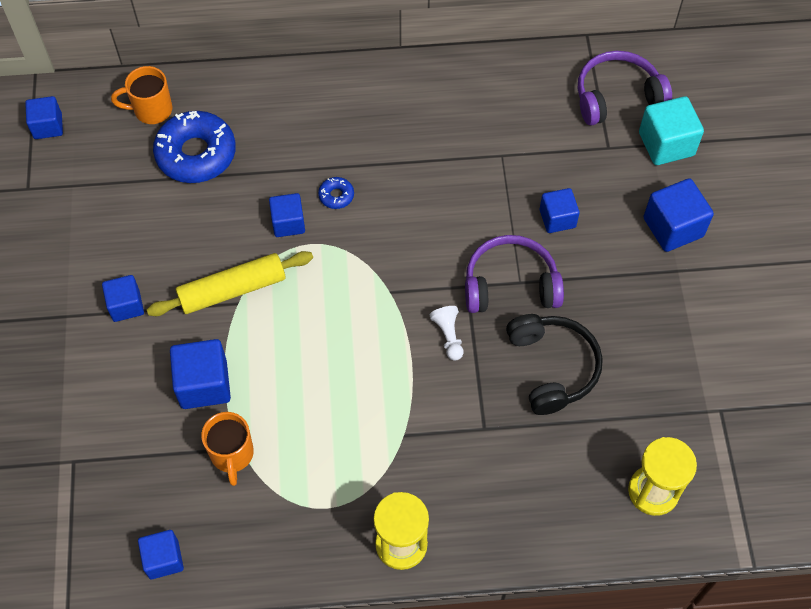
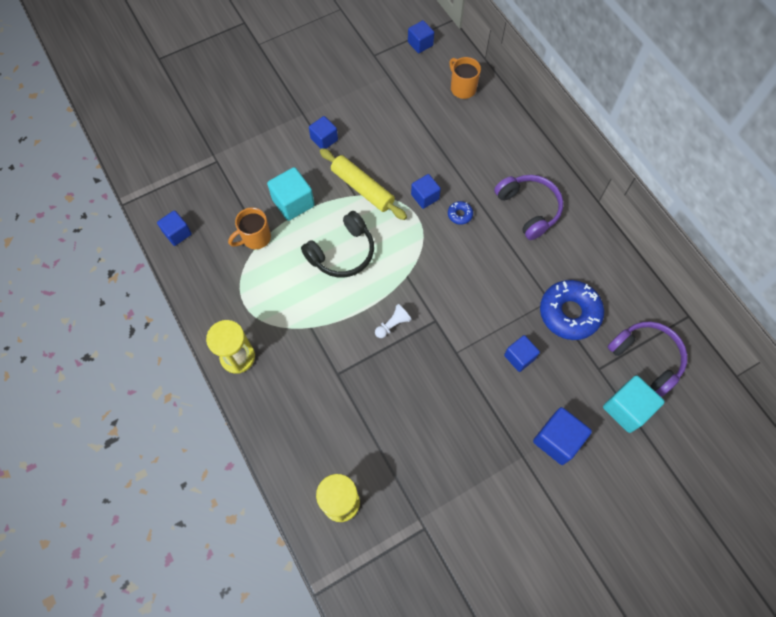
camera: 65 degrees right, 5 degrees up
blue donut [153,111,236,183] -> blue donut moved to [540,280,604,340]
blue cube [170,339,231,409] -> turquoise cube [267,167,315,221]
purple headphones [465,235,564,313] -> purple headphones moved to [494,175,563,240]
black headphones [506,314,603,415] -> black headphones moved to [301,211,374,278]

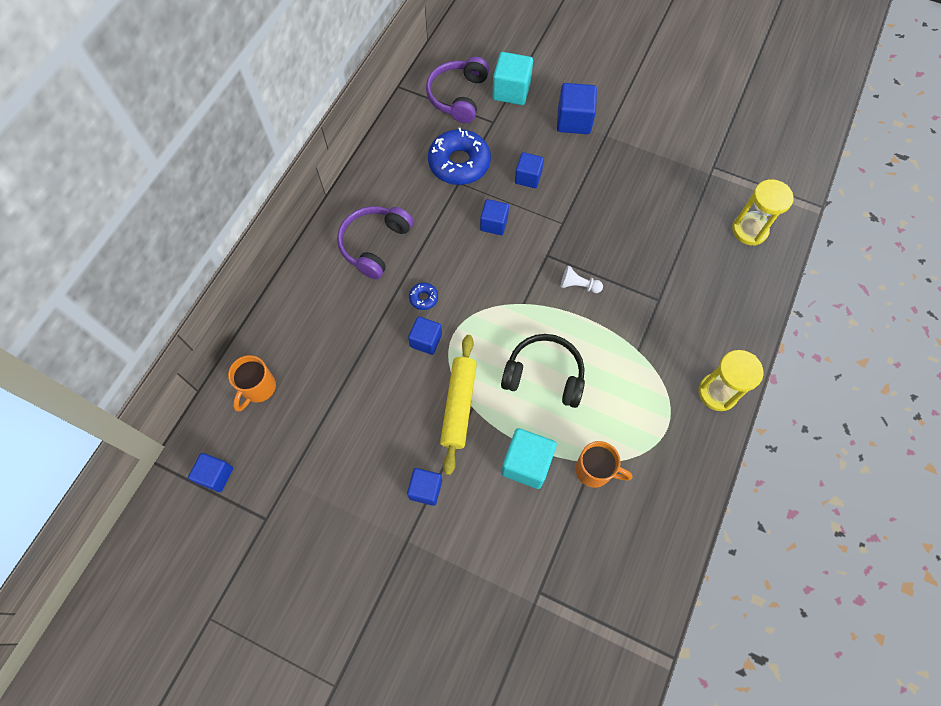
camera: 125 degrees left, 0 degrees up
blue cube [157,210,192,246] -> blue cube moved to [480,199,509,235]

